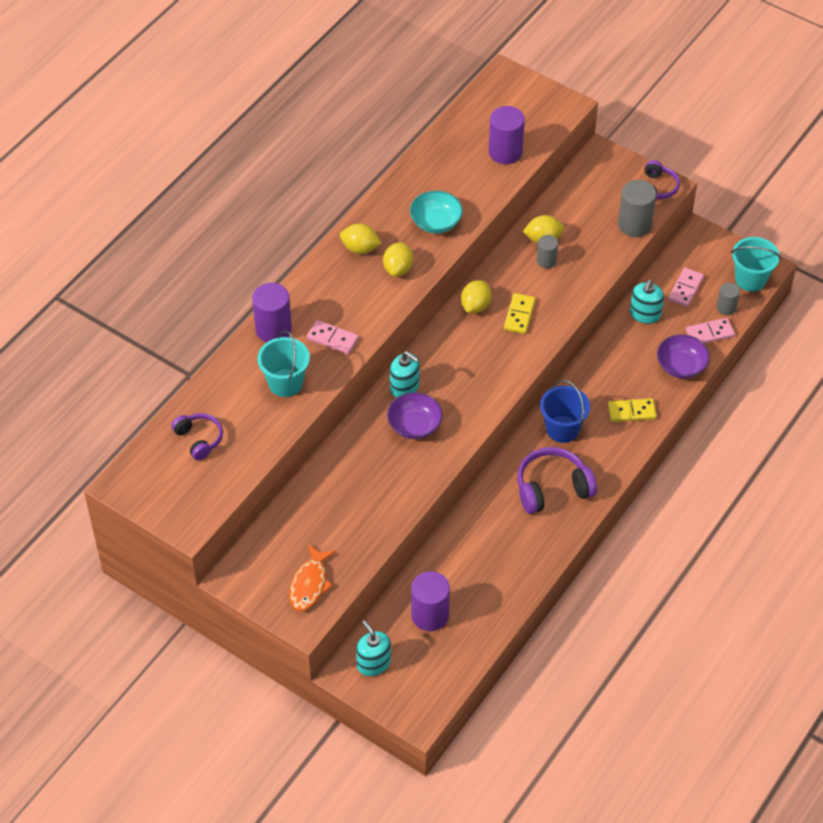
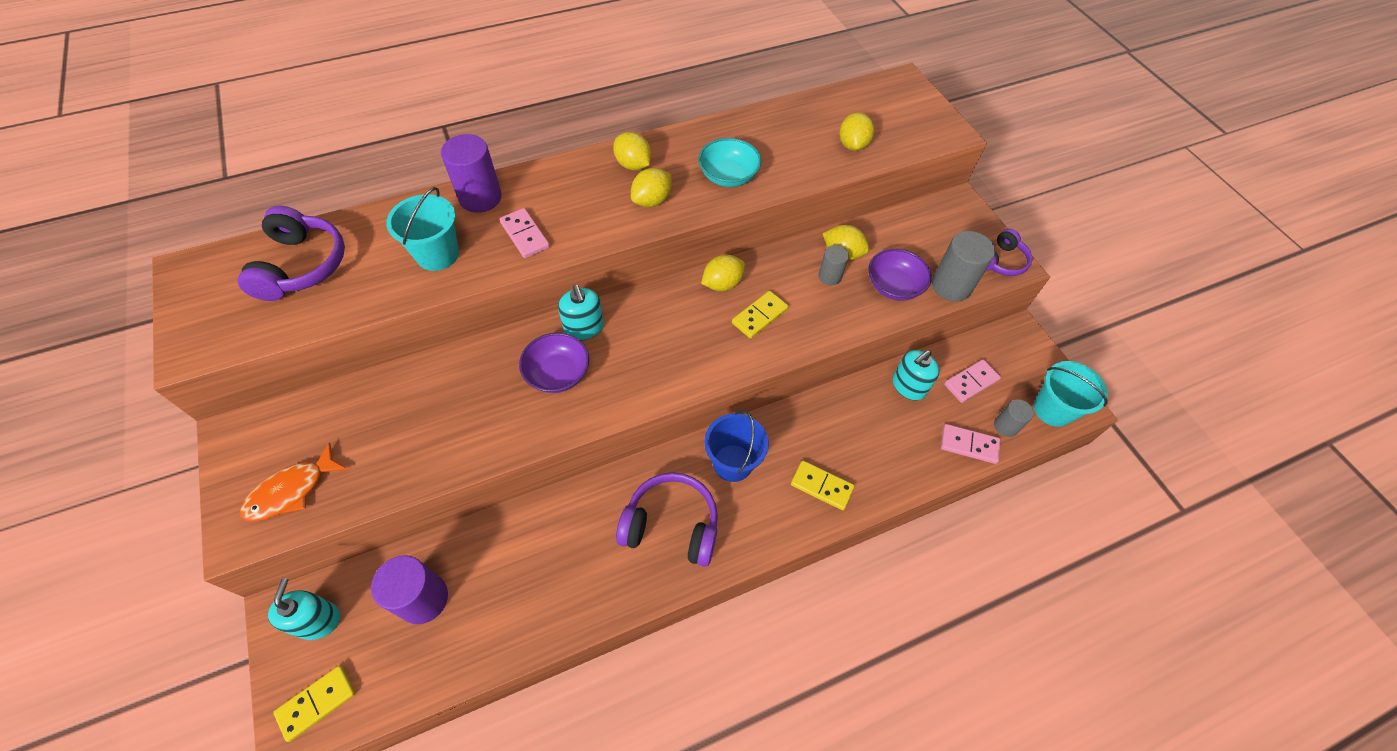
camera: 30 degrees right, 5 degrees up
purple headphones [171,413,223,460] -> purple headphones [238,206,345,301], size x1.60
purple cylinder [489,106,525,164] -> yellow lemon [839,112,874,151]
purple bowl [657,334,710,379] -> purple bowl moved to [868,249,932,301]
none -> yellow domino [273,666,356,742]

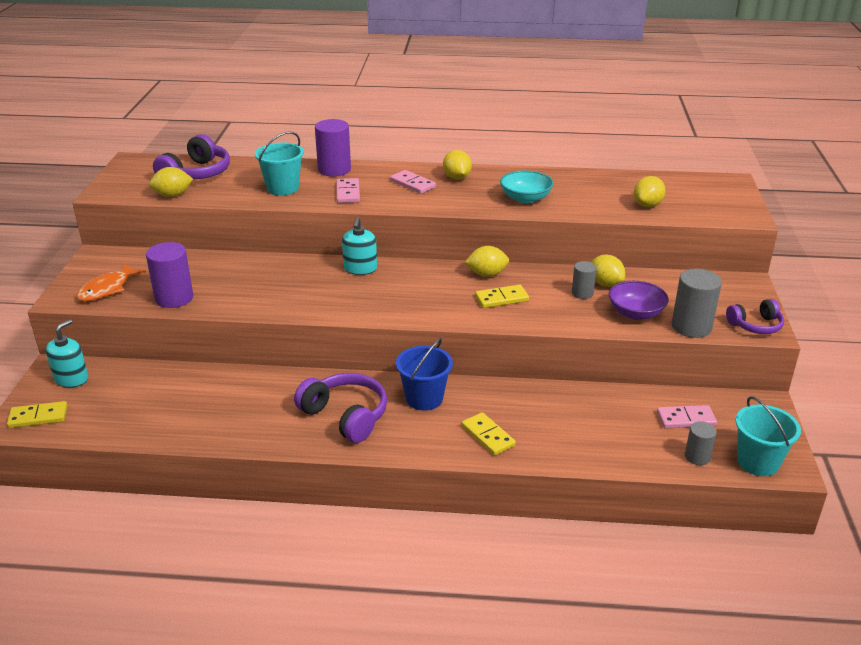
camera: 30 degrees right, 25 degrees down
orange fish [240,442,347,522] -> orange fish turned 45 degrees counterclockwise [76,263,146,302]
purple cylinder [371,555,448,624] -> purple cylinder moved to [146,242,193,308]
purple bowl [519,333,589,393] -> none
yellow lemon [631,168,672,207] -> yellow lemon moved to [149,167,193,197]
turquoise soap dispenser [893,350,939,400] -> none
pink domino [941,424,1000,464] -> pink domino moved to [390,170,436,194]

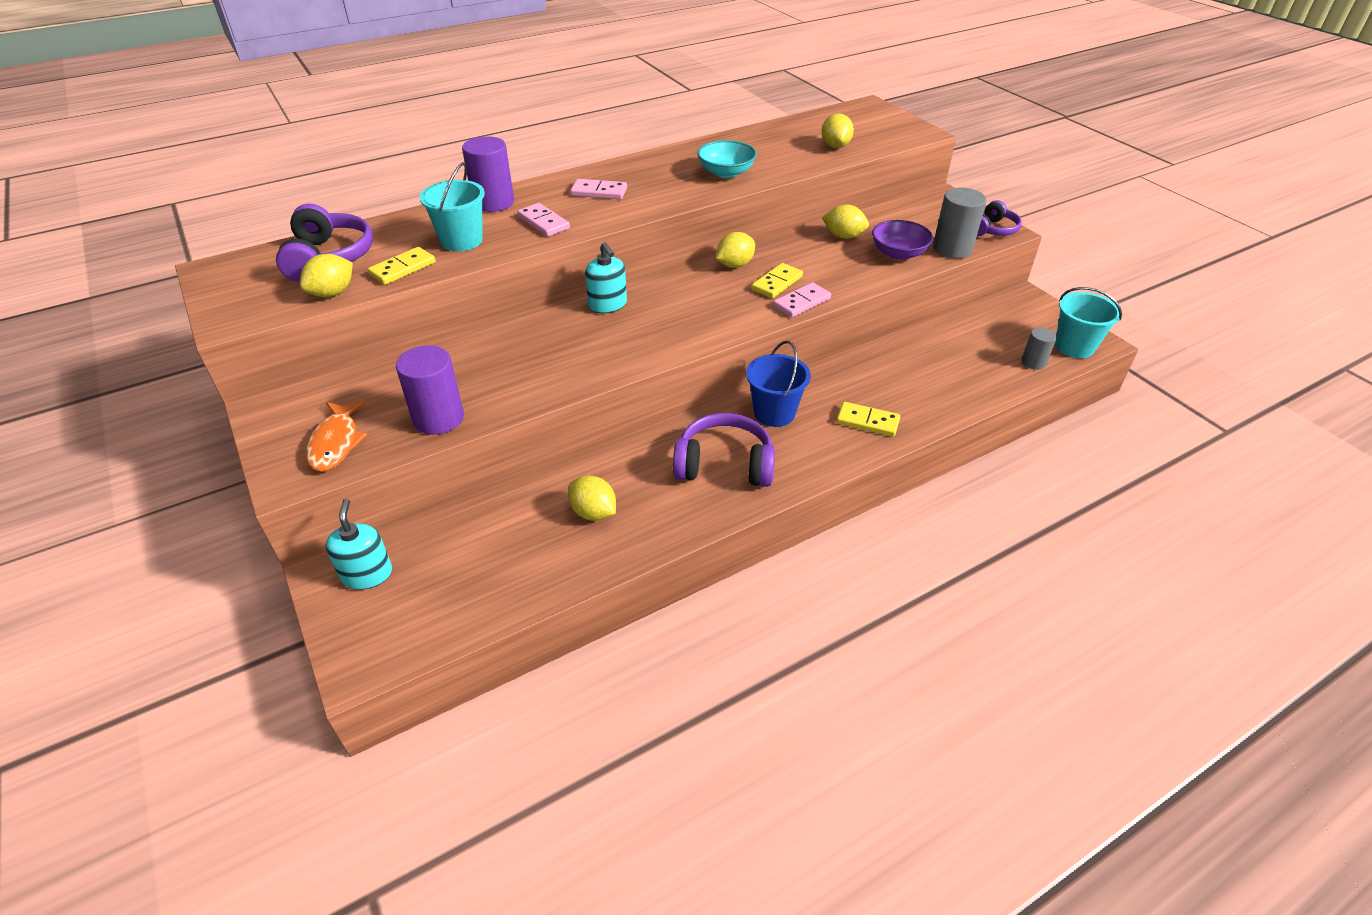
camera: 35 degrees left, 10 degrees up
yellow domino [7,401,68,428] -> yellow domino moved to [367,247,436,285]
yellow lemon [443,150,472,180] -> yellow lemon moved to [568,476,616,521]
grey cylinder [572,261,597,299] -> none
pink domino [657,405,717,429] -> pink domino moved to [773,282,831,318]

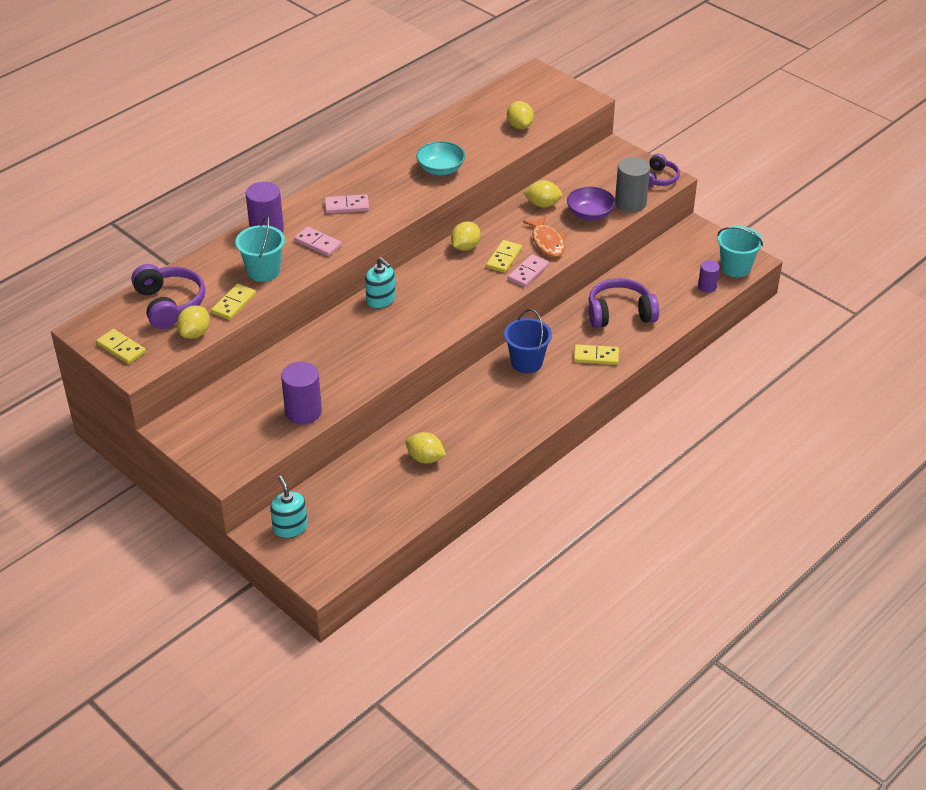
camera: 15 degrees left, 0 degrees up
orange fish [306,401,367,472] -> orange fish moved to [523,216,565,257]
purple headphones [673,413,775,487] -> purple headphones moved to [588,278,659,328]
grey cylinder [1021,327,1057,370] -> purple cylinder [698,260,720,293]
none -> yellow domino [96,329,146,364]

